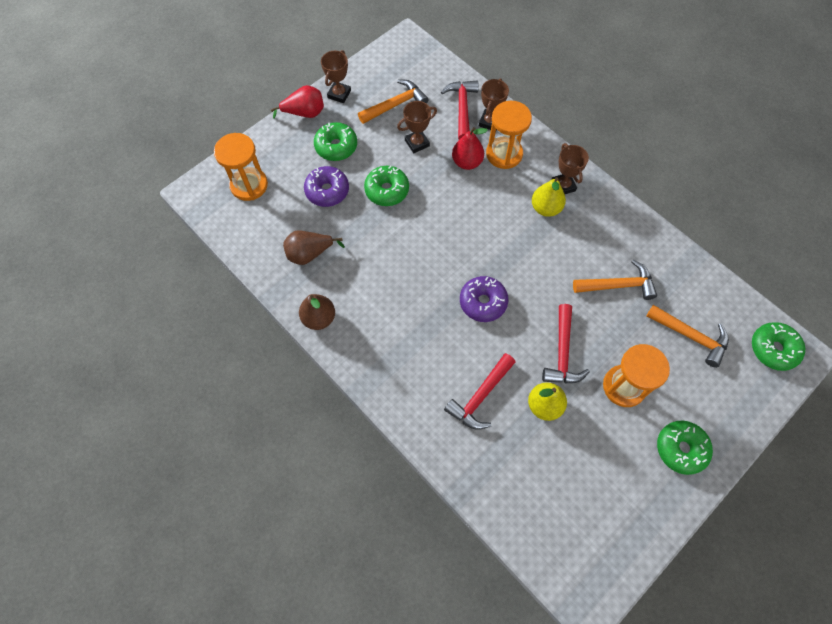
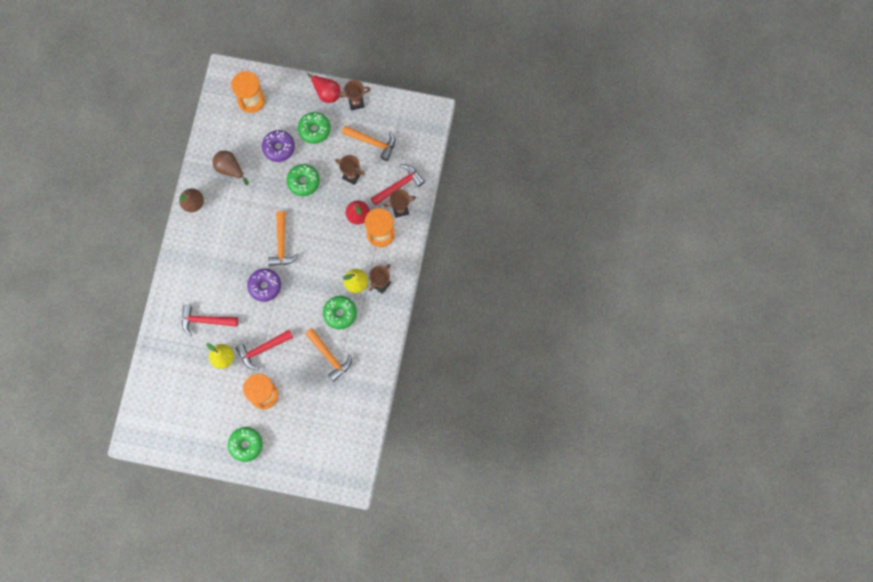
camera: 55 degrees right, 10 degrees up
orange hammer [646,305,729,368] -> orange hammer moved to [268,211,299,266]
green donut [752,322,805,371] -> green donut moved to [323,296,357,329]

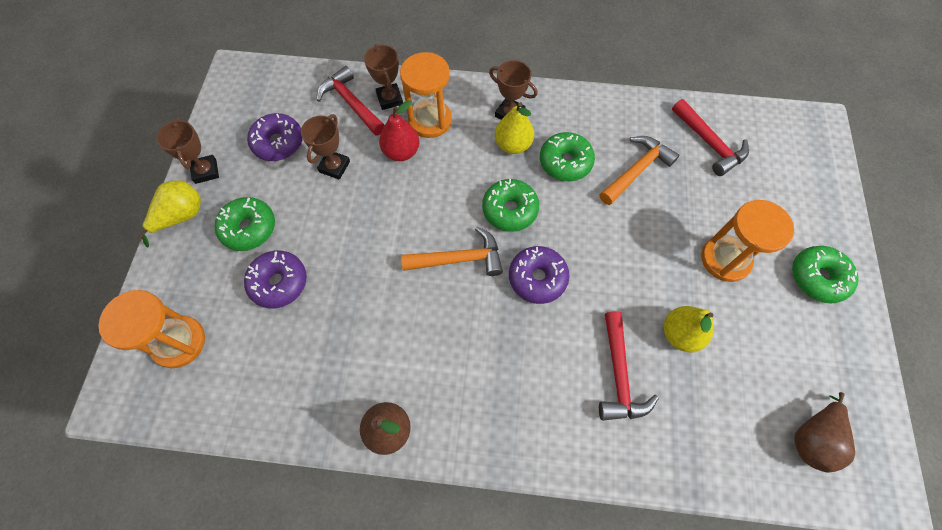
camera: 95 degrees left, 10 degrees down
brown pear [212,151,249,185] -> brown pear moved to [794,392,855,473]
red hammer [235,330,293,370] -> red hammer moved to [672,99,749,176]
green donut [287,164,320,196] -> green donut moved to [482,179,539,232]
red pear [307,73,341,103] -> yellow pear [137,180,201,247]
orange hammer [342,126,395,161] -> purple donut [247,113,303,161]

